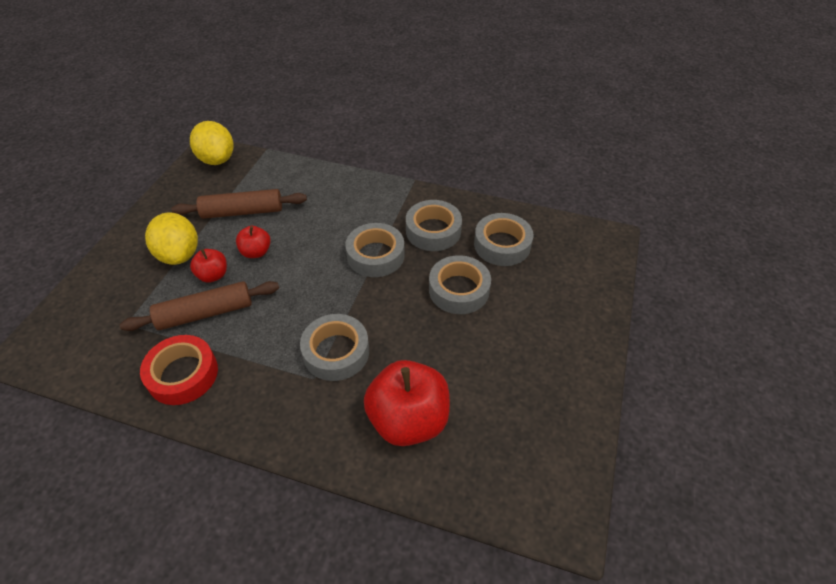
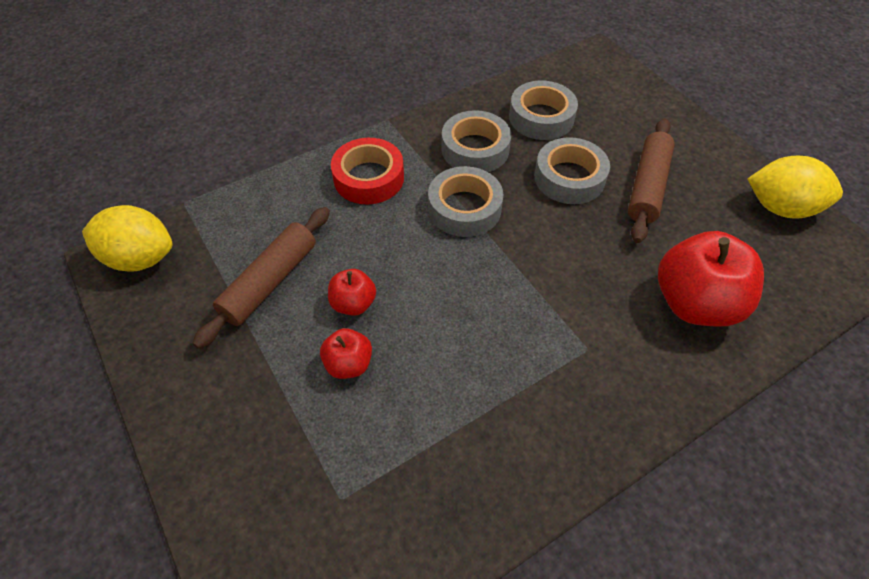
camera: 50 degrees left, 5 degrees up
brown rolling pin [120,281,279,331] -> brown rolling pin moved to [628,118,675,243]
red tape [140,335,218,405] -> red tape moved to [331,138,404,205]
yellow lemon [145,212,198,265] -> yellow lemon moved to [748,156,843,219]
grey tape [300,314,369,381] -> none

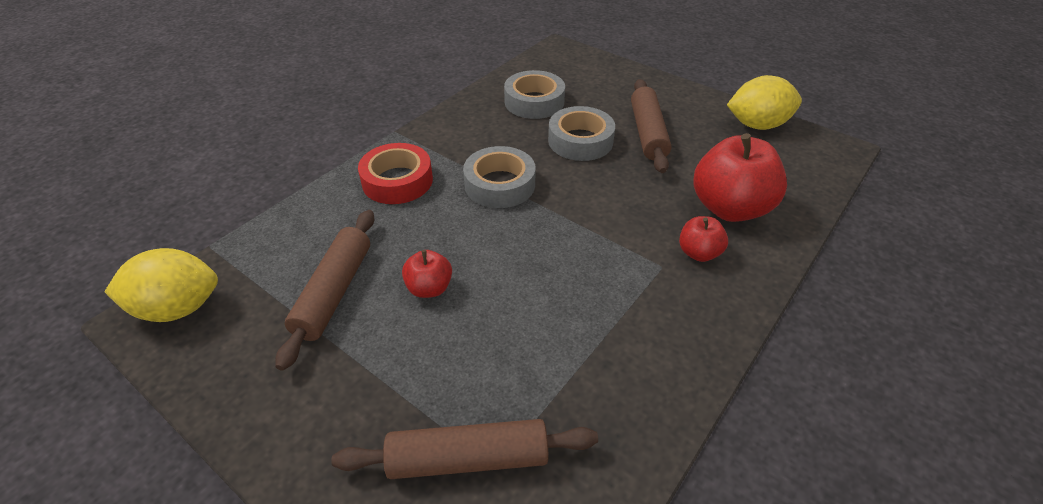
camera: 20 degrees left, 10 degrees down
red apple [320,328,372,379] -> red apple moved to [679,216,728,262]
grey tape [441,110,511,172] -> none
none -> brown rolling pin [331,419,598,479]

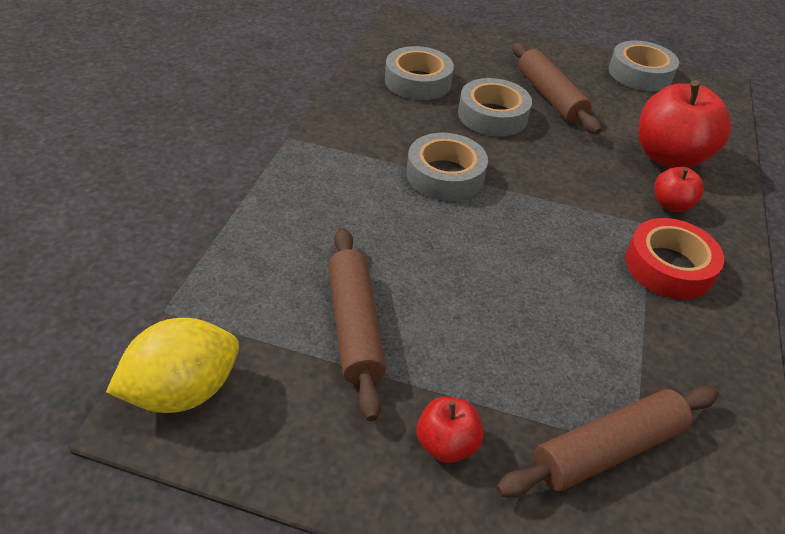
camera: 25 degrees left, 0 degrees up
red tape [358,143,433,204] -> red tape moved to [625,218,724,300]
red apple [402,250,452,298] -> red apple moved to [417,397,483,463]
yellow lemon [727,75,802,130] -> grey tape [608,41,679,91]

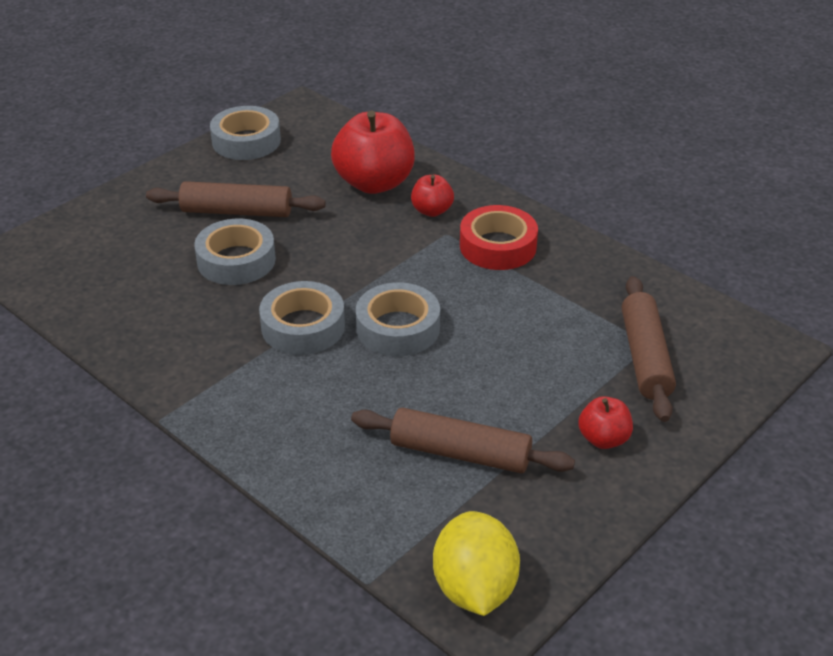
camera: 60 degrees left, 5 degrees down
grey tape [385,46,454,100] -> grey tape moved to [356,282,440,356]

